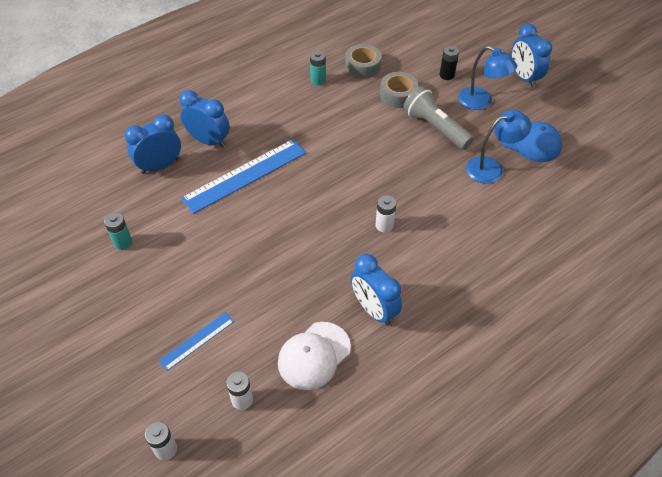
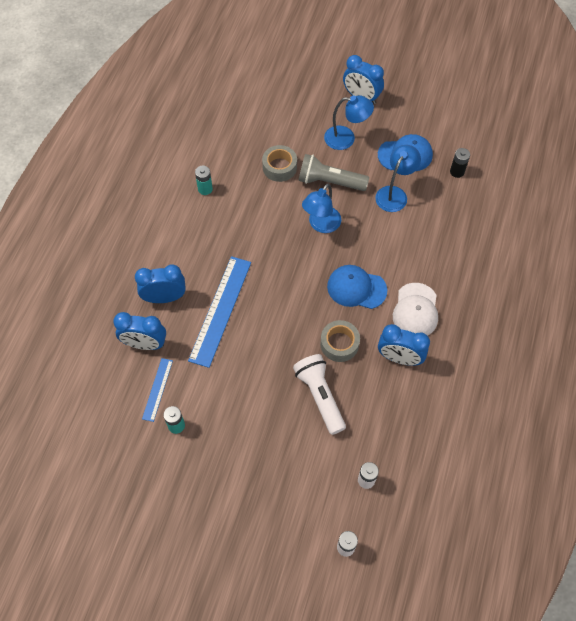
camera: 35 degrees left, 10 degrees up
blue clock [125,114,181,174] -> blue clock turned 105 degrees counterclockwise [113,312,166,350]
blue ruler [159,312,234,371] -> blue ruler moved to [142,358,173,422]
white cap [278,322,351,390] -> white cap moved to [393,283,438,336]
grey tape [345,44,382,79] -> grey tape moved to [320,320,360,362]
white battery [376,195,396,232] -> blue cap [327,265,387,309]
black battery [440,46,459,80] -> black battery moved to [450,148,470,178]
none -> white flashlight [293,354,346,435]
none -> blue lamp [302,184,341,233]

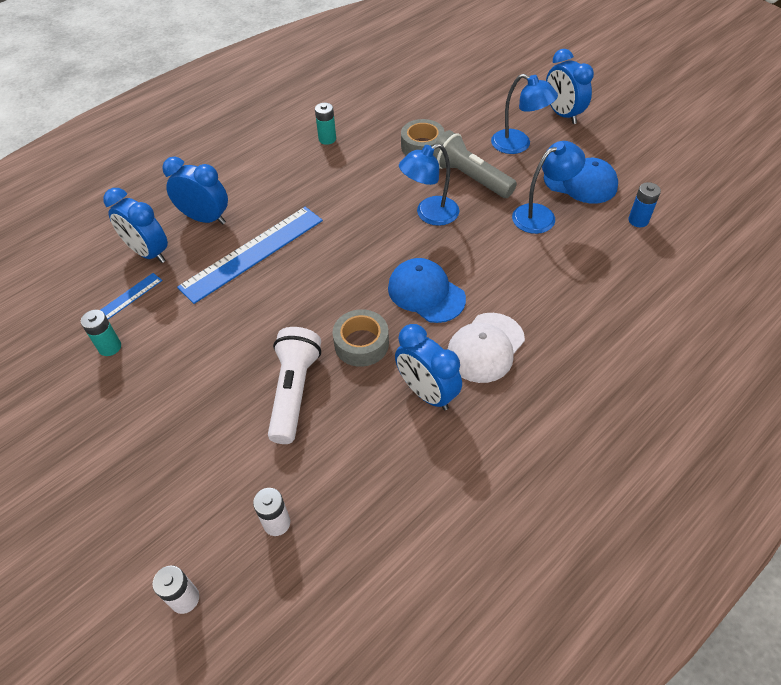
camera: 30 degrees right, 10 degrees down
black battery [450,148,470,178] -> blue battery [628,182,661,227]

